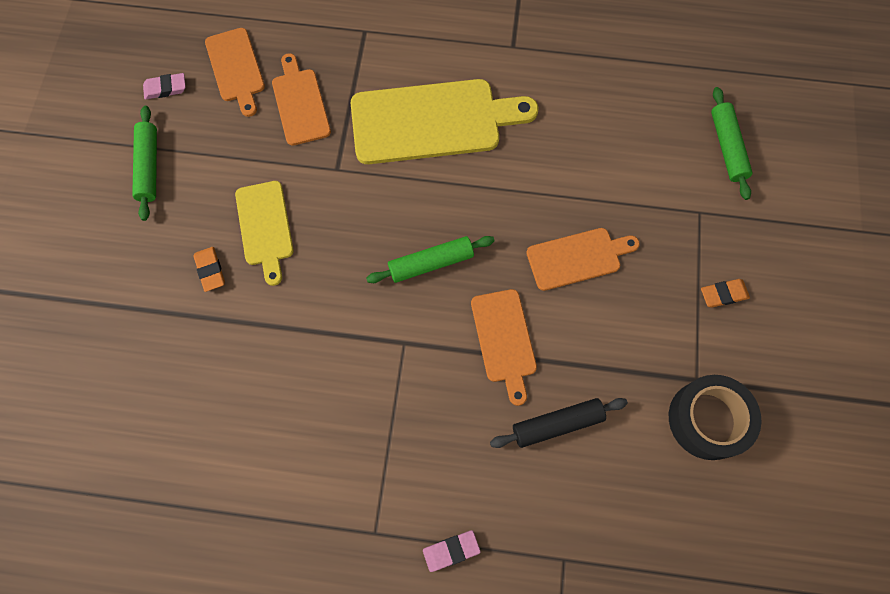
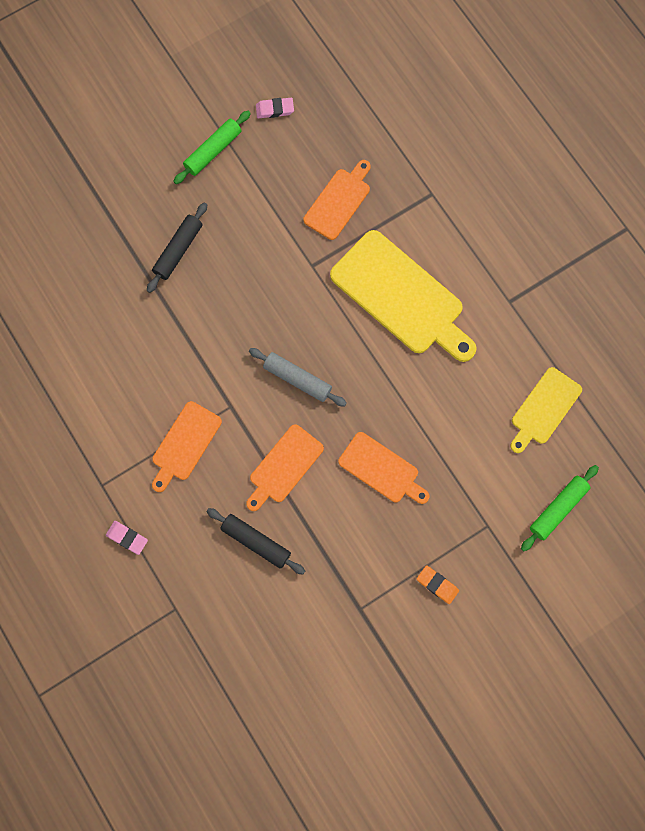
camera: 50 degrees right, 5 degrees up
pink eraser [143,73,186,99] -> pink eraser turned 45 degrees counterclockwise [256,98,294,118]
orange eraser [194,247,225,292] -> black rolling pin [147,202,207,293]
orange cutting board [205,28,265,117] -> orange cutting board moved to [152,401,222,492]
yellow cutting board [235,181,294,286] -> yellow cutting board moved to [510,367,582,453]
green rolling pin [366,236,495,283] -> grey rolling pin [249,348,347,407]
black tape [669,375,762,460] -> none

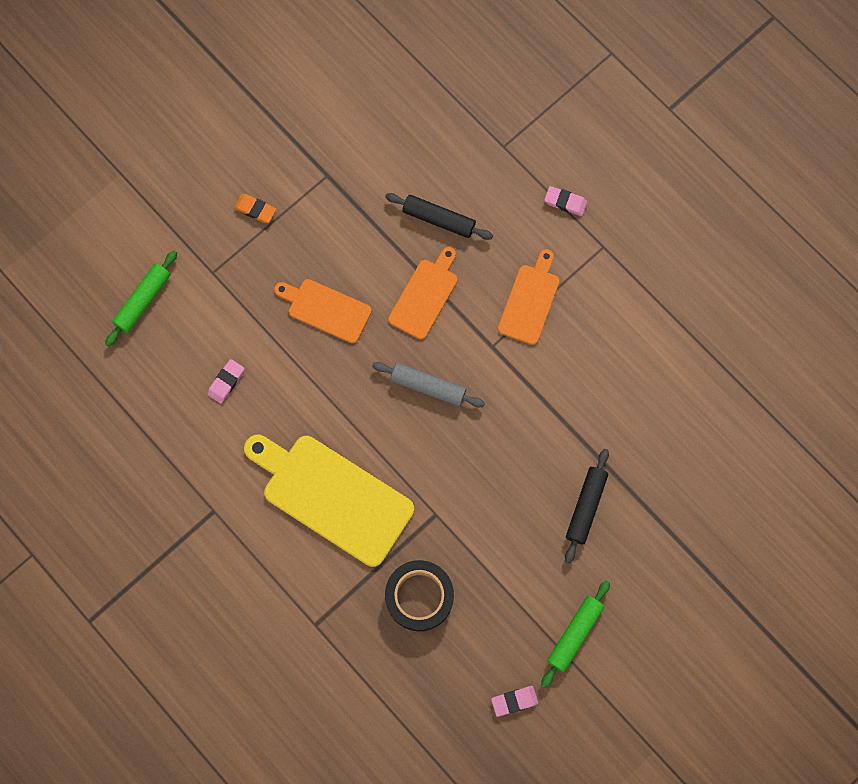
camera: 170 degrees right, 0 degrees up
orange cutting board [303,160,371,240] -> black tape [385,560,454,631]
yellow cutting board [510,367,582,453] -> none
none -> pink eraser [207,359,244,403]

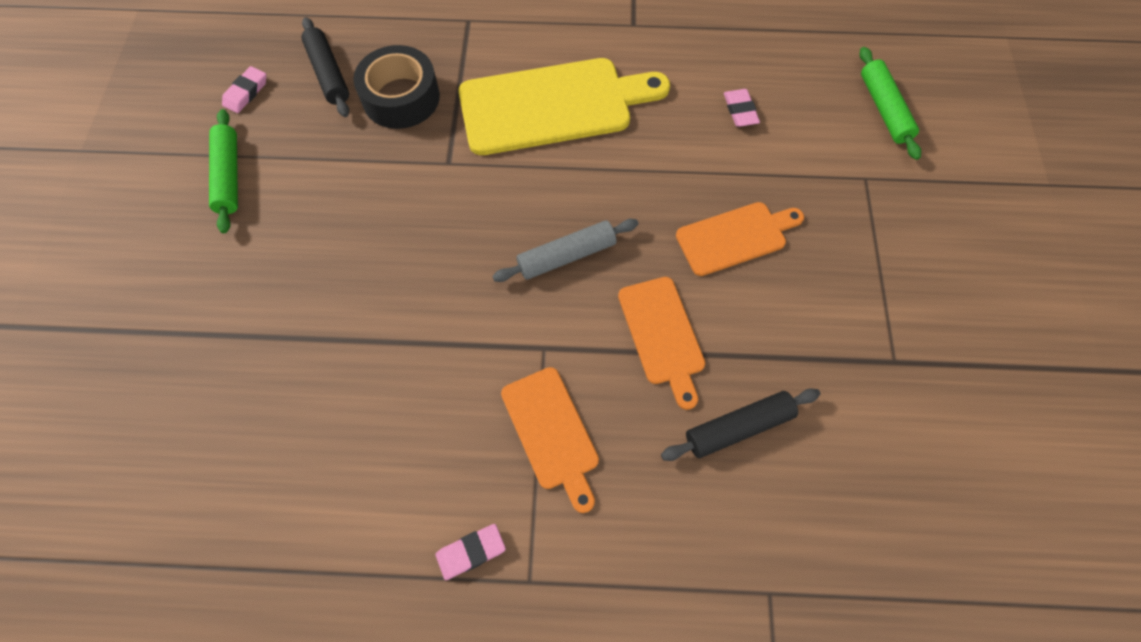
camera: 135 degrees right, 10 degrees down
orange eraser [234,194,276,223] -> none
pink eraser [544,186,587,216] -> pink eraser moved to [435,524,506,580]
black rolling pin [565,449,609,563] -> black rolling pin moved to [301,17,349,117]

